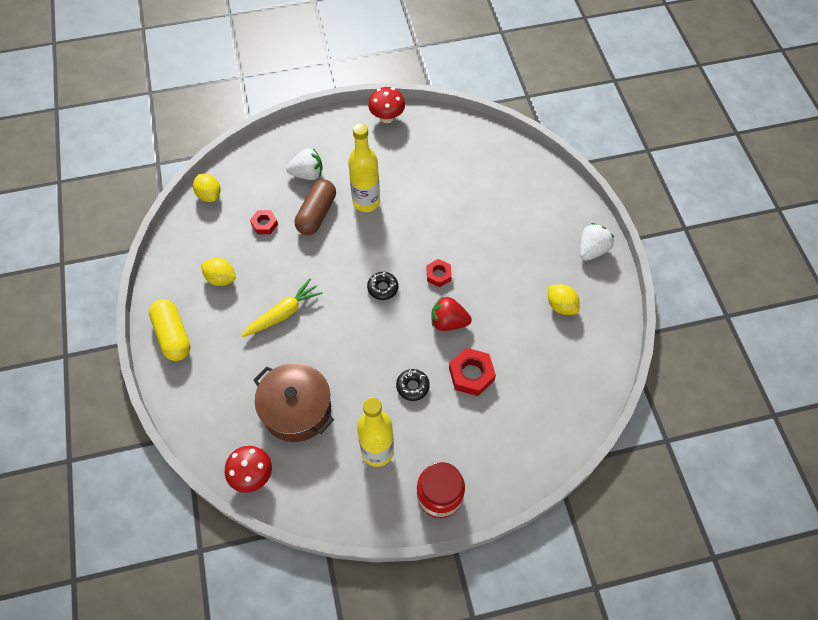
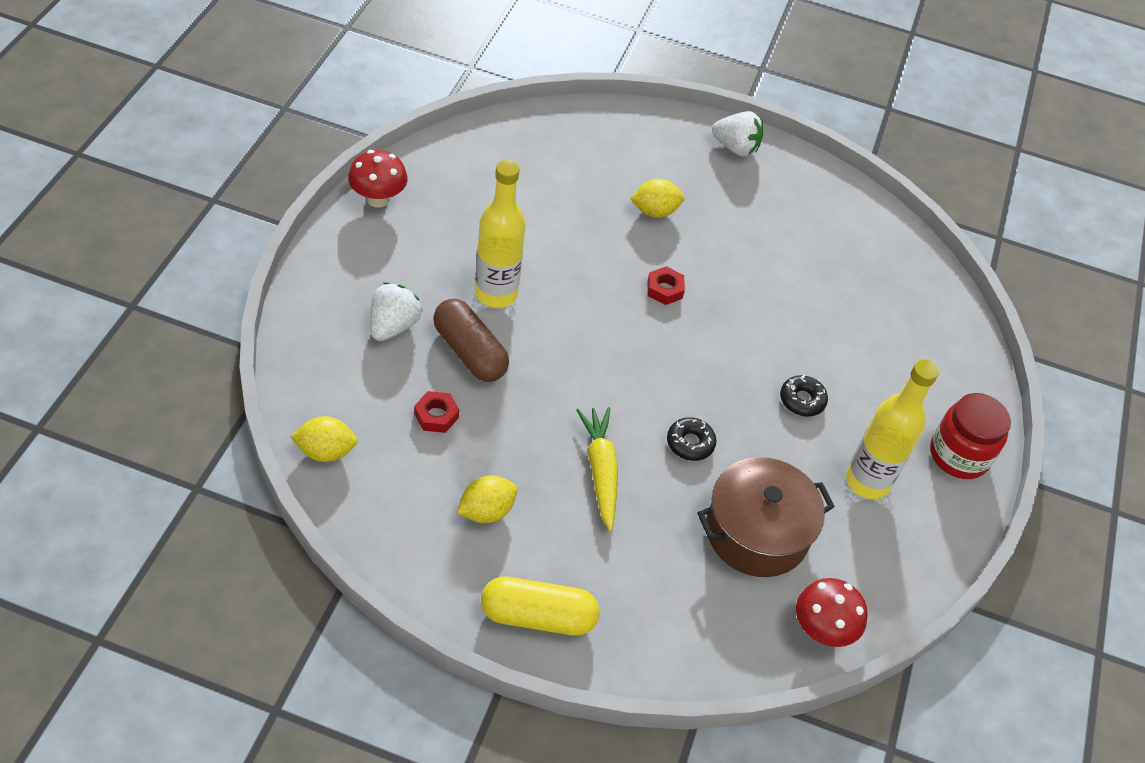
camera: 65 degrees left, 10 degrees down
black donut [367,272,398,300] -> black donut moved to [667,417,716,461]
red strawberry [432,297,472,331] -> none
red nut [449,348,496,396] -> none
yellow lemon [548,284,580,315] -> yellow lemon moved to [630,179,684,217]
white strawberry [580,223,614,261] -> white strawberry turned 135 degrees clockwise [712,111,763,157]

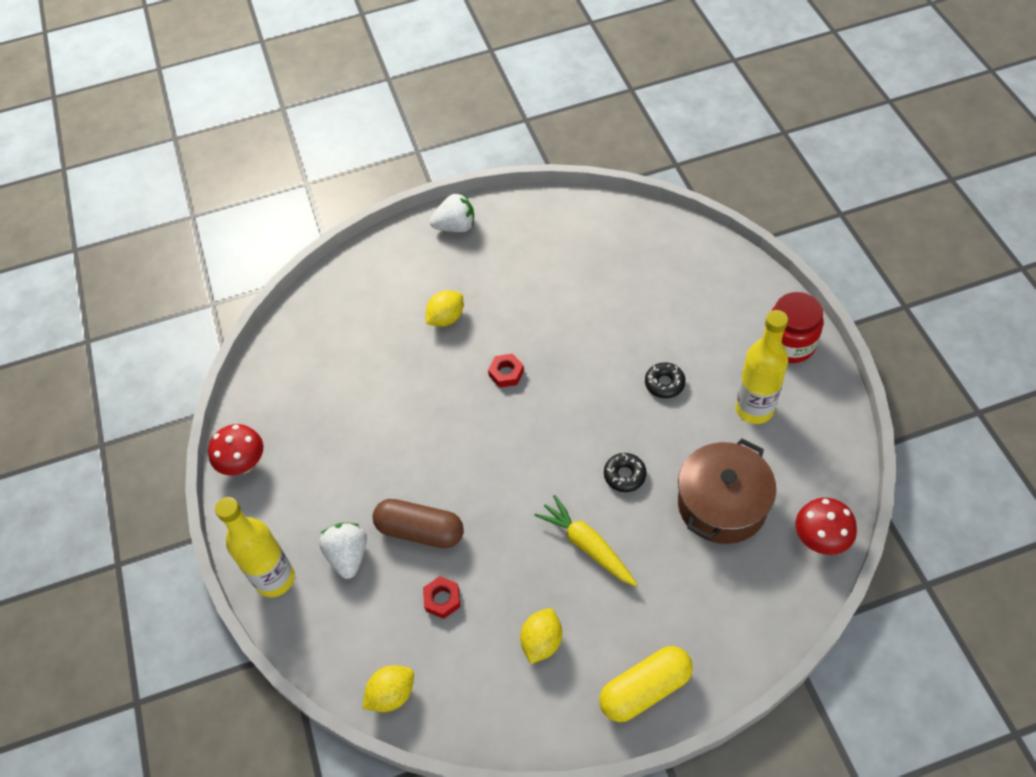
camera: 25 degrees left, 5 degrees up
yellow bottle [475,160,526,308] -> yellow bottle moved to [215,497,295,597]

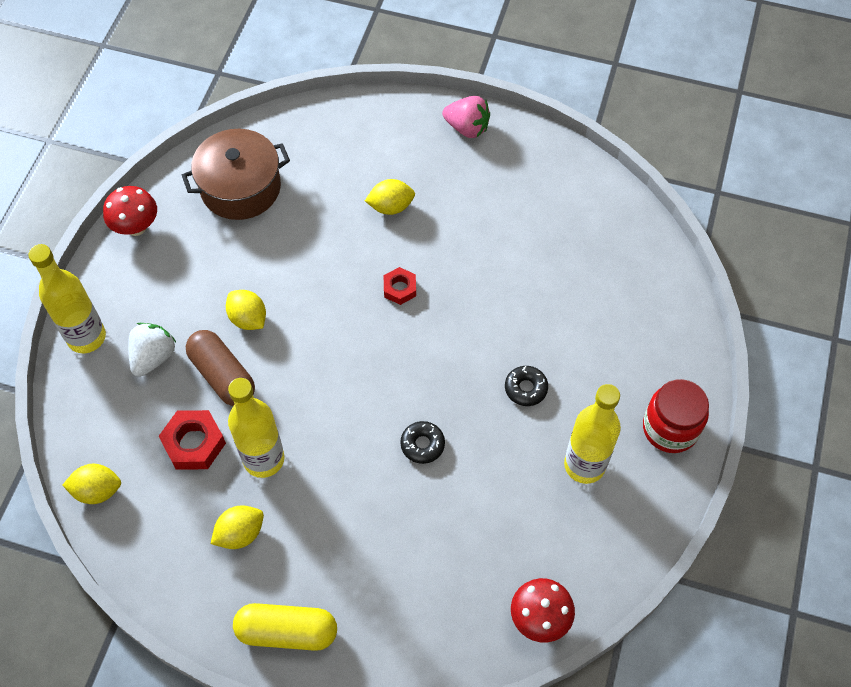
camera: 30 degrees right, 5 degrees up
red nut [423,576,461,619] -> red nut [159,410,226,470], size x1.60
white strawberry [430,193,474,232] -> pink strawberry [442,96,490,138]
yellow carrot [534,495,638,587] -> none
brown pot [678,439,776,544] -> brown pot moved to [182,129,290,220]
none -> yellow lemon [226,290,266,330]
none -> yellow bottle [228,378,284,478]

